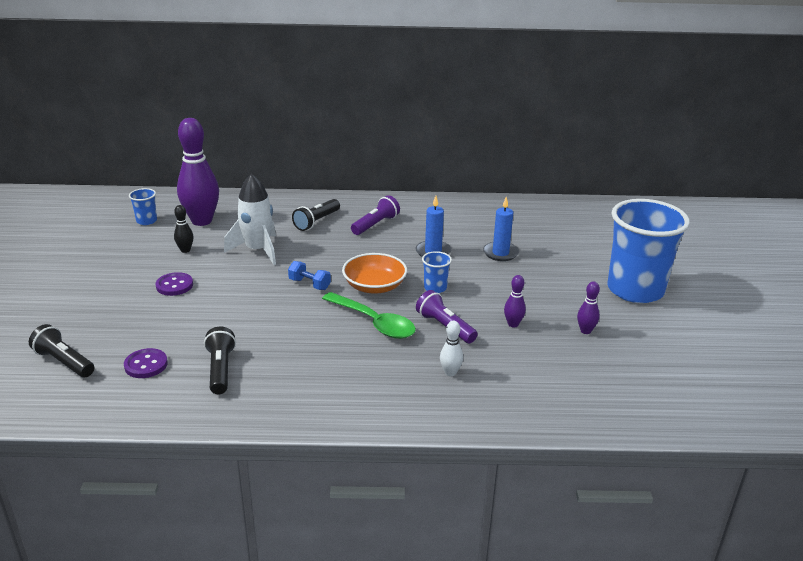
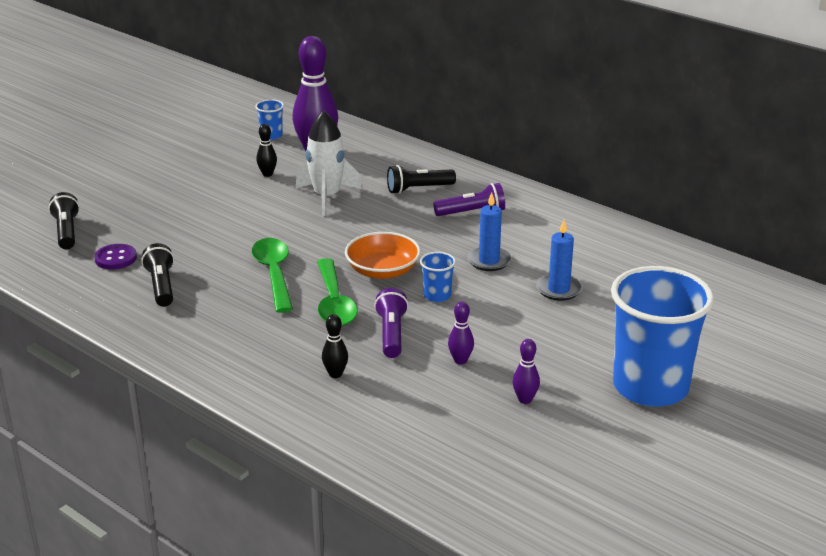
camera: 40 degrees right, 0 degrees up
purple button [156,272,193,296] -> none
black flashlight [204,327,236,394] -> black flashlight turned 45 degrees counterclockwise [141,243,174,307]
blue dumbbell [288,261,331,290] -> none
white bowling pin [440,321,463,376] -> black bowling pin [322,314,348,378]
none -> green spoon [252,238,293,313]

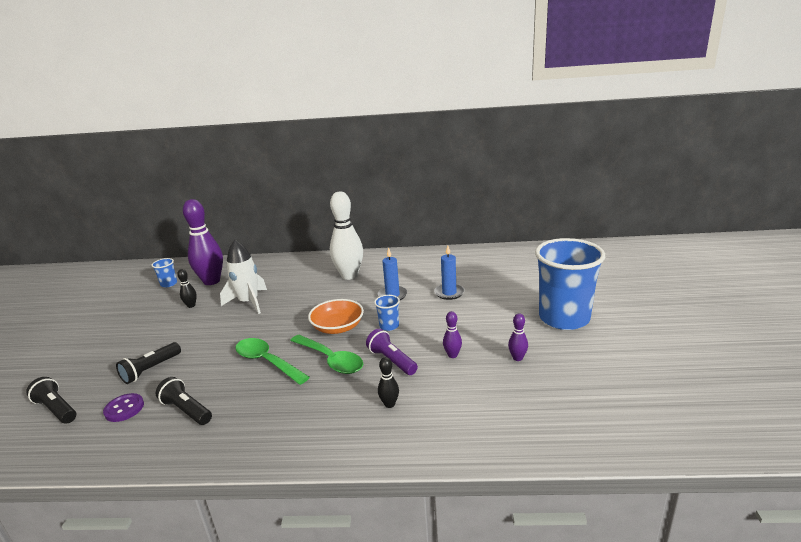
camera: 35 degrees left, 5 degrees down
black flashlight [387,165,456,194] -> black flashlight moved to [116,342,181,384]
purple flashlight [433,183,505,216] -> white bowling pin [330,191,363,280]

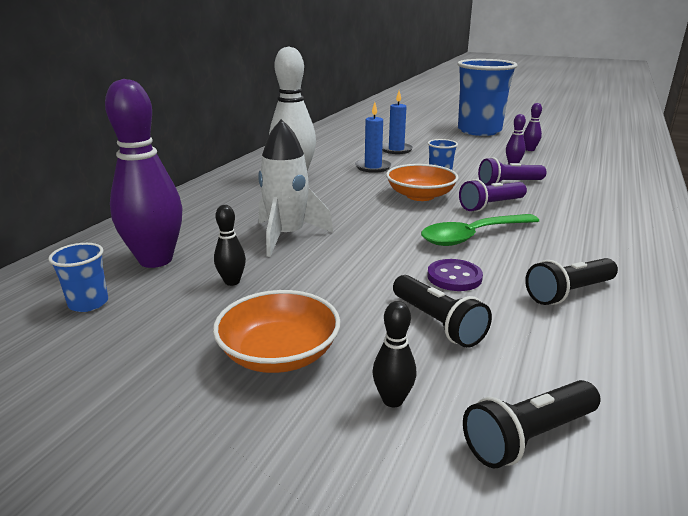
camera: 70 degrees left, 0 degrees up
purple button [103,393,144,422] -> purple button moved to [427,259,483,291]
green spoon [290,335,363,374] -> purple flashlight [459,179,527,212]
black bowling pin [378,357,399,408] -> black bowling pin moved to [373,301,416,407]
none -> orange bowl [213,290,340,373]

